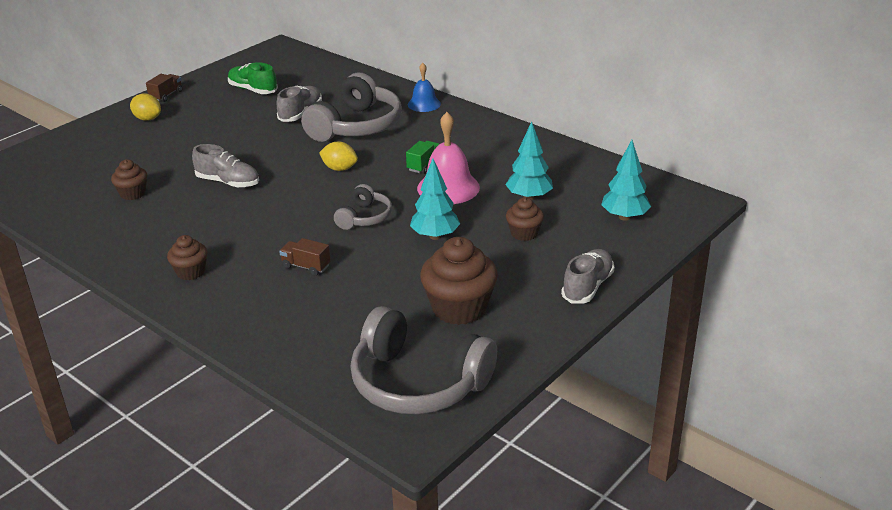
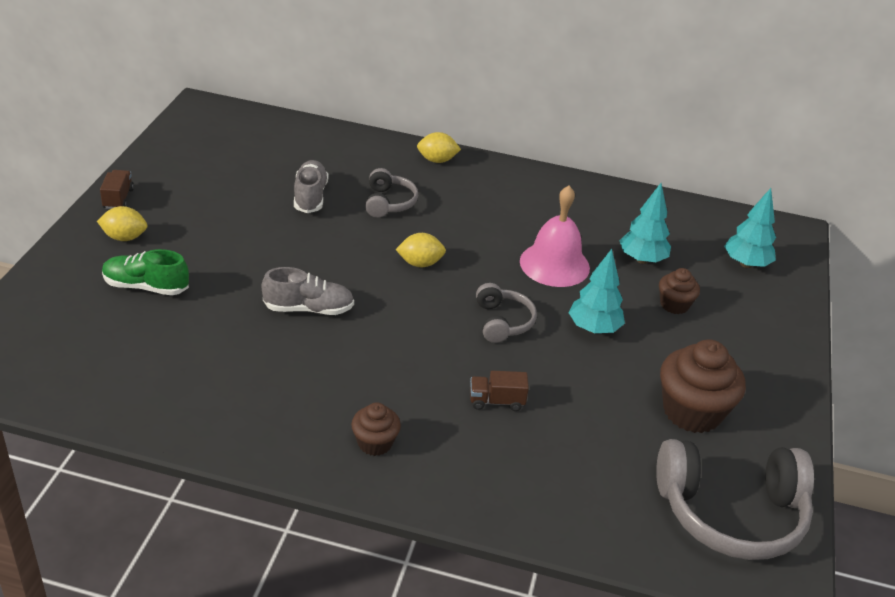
camera: 30 degrees left, 5 degrees up
brown cupcake [111,160,147,200] -> none
green shoe [228,62,278,94] -> green shoe moved to [102,249,189,296]
grey headphones [301,73,402,142] -> grey headphones [365,168,419,218], size x0.52
green truck [406,141,439,174] -> none
blue bell [408,63,441,112] -> yellow lemon [417,132,461,163]
grey shoe [561,249,614,303] -> none

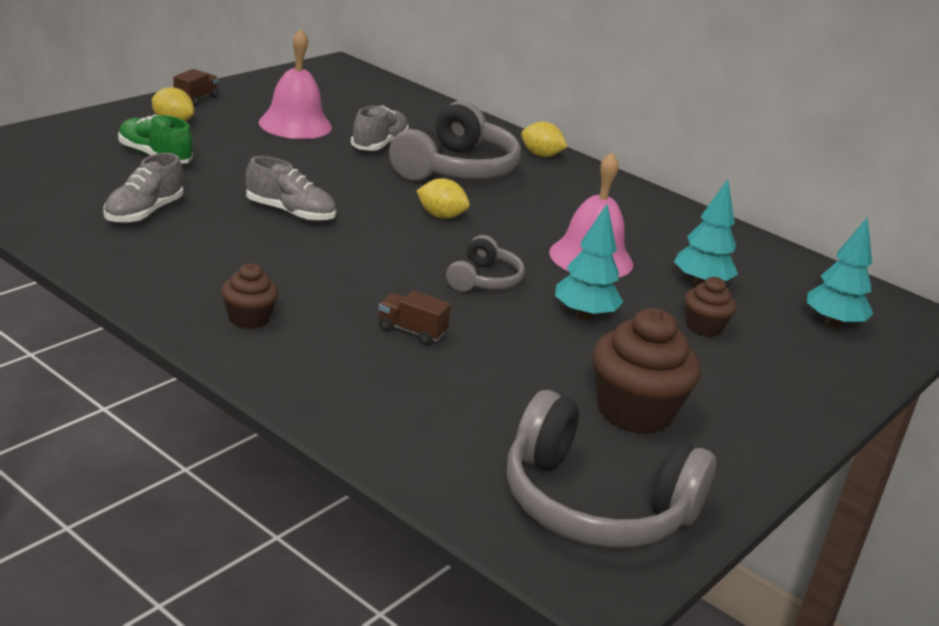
camera: 25 degrees right, 10 degrees down
grey headphones [365,168,419,218] -> grey headphones [389,101,521,181], size x1.91
none -> grey shoe [103,153,183,224]
none -> pink bell [259,29,332,139]

